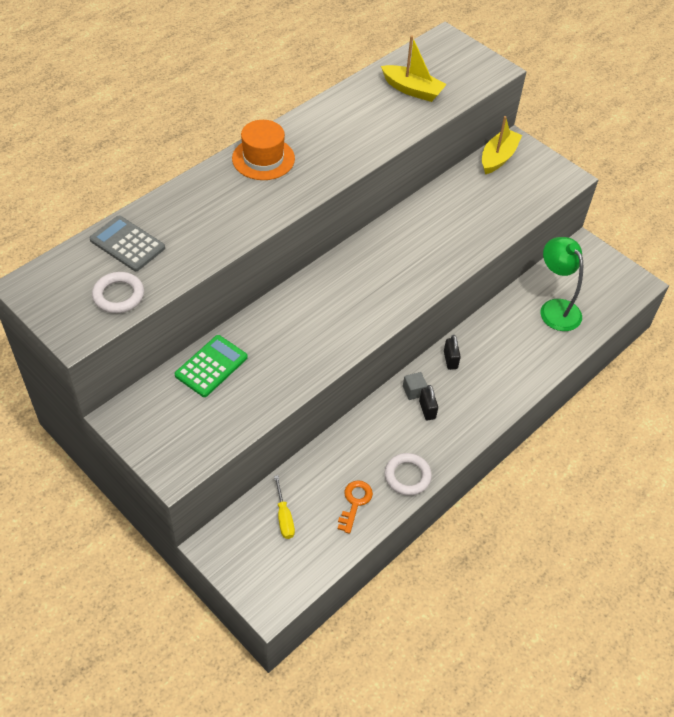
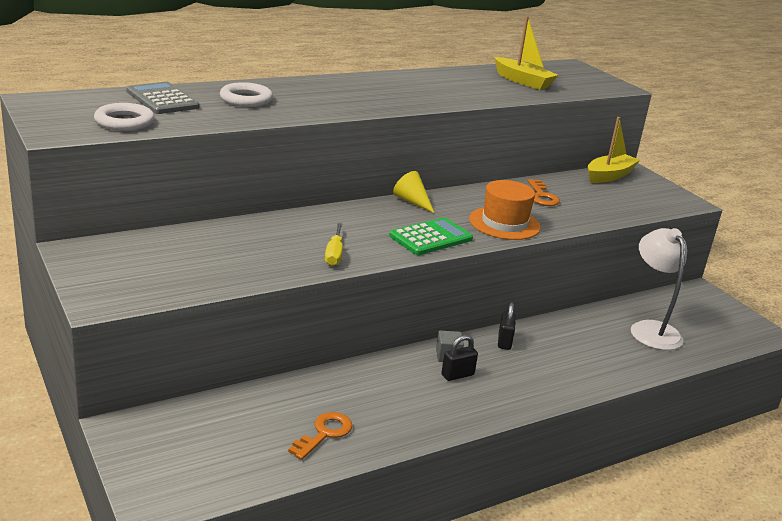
camera: 15 degrees right, 25 degrees down
green calculator [175,335,248,397] -> green calculator moved to [389,217,473,255]
orange hat [232,120,295,180] -> orange hat moved to [469,180,541,240]
yellow screwdriver [274,475,295,539] -> yellow screwdriver moved to [325,223,343,266]
white ring [384,453,432,496] -> white ring moved to [220,82,273,107]
black padlock [419,385,438,420] -> black padlock turned 60 degrees clockwise [441,335,478,381]
green lamp [540,237,583,331] -> white lamp [631,228,687,350]
none -> yellow cone [393,171,435,214]
none -> orange key [527,179,560,206]

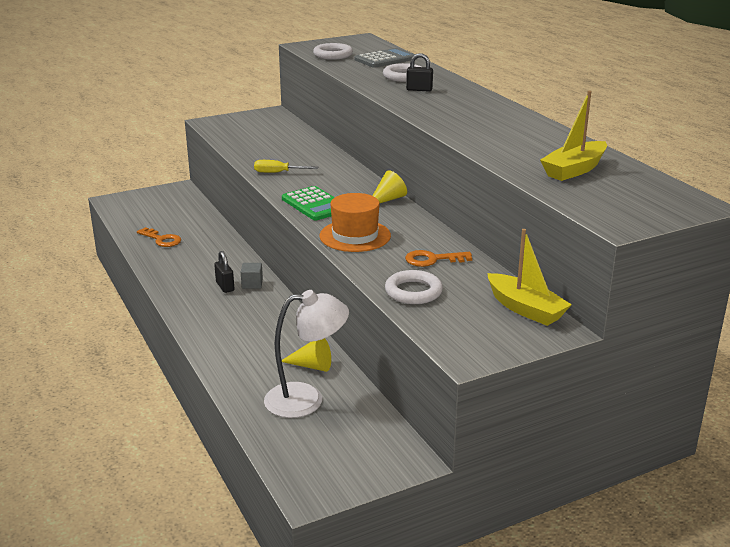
camera: 95 degrees right, 0 degrees up
black padlock [498,302,516,350] -> black padlock moved to [406,53,433,92]
none -> yellow cone [282,338,331,372]
none -> white ring [385,270,443,304]

